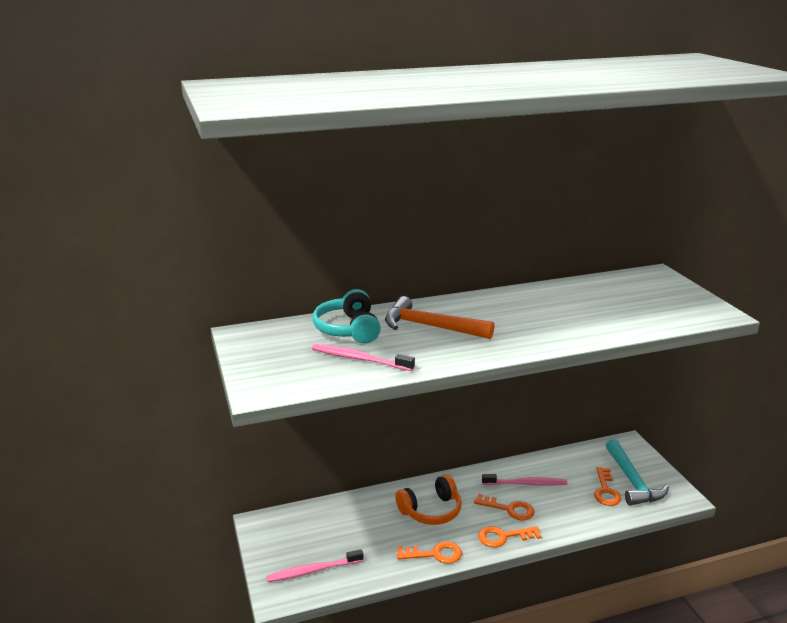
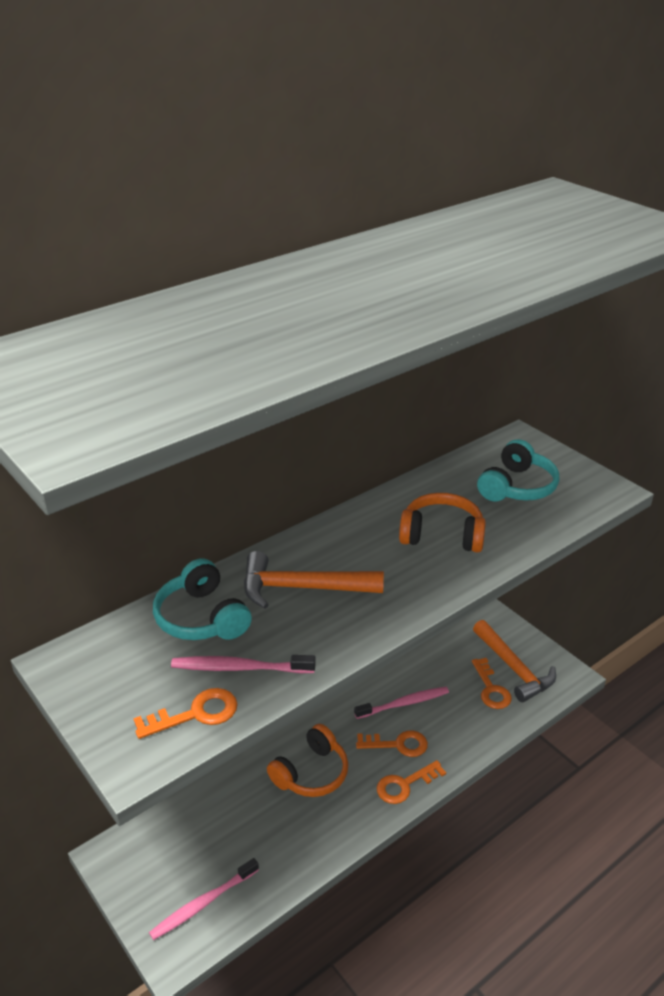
camera: 20 degrees left, 10 degrees up
orange key [397,541,462,564] -> orange key moved to [133,688,237,739]
turquoise hammer [606,439,669,505] -> orange hammer [473,620,556,702]
none -> orange headphones [399,493,486,552]
none -> turquoise headphones [477,439,559,501]

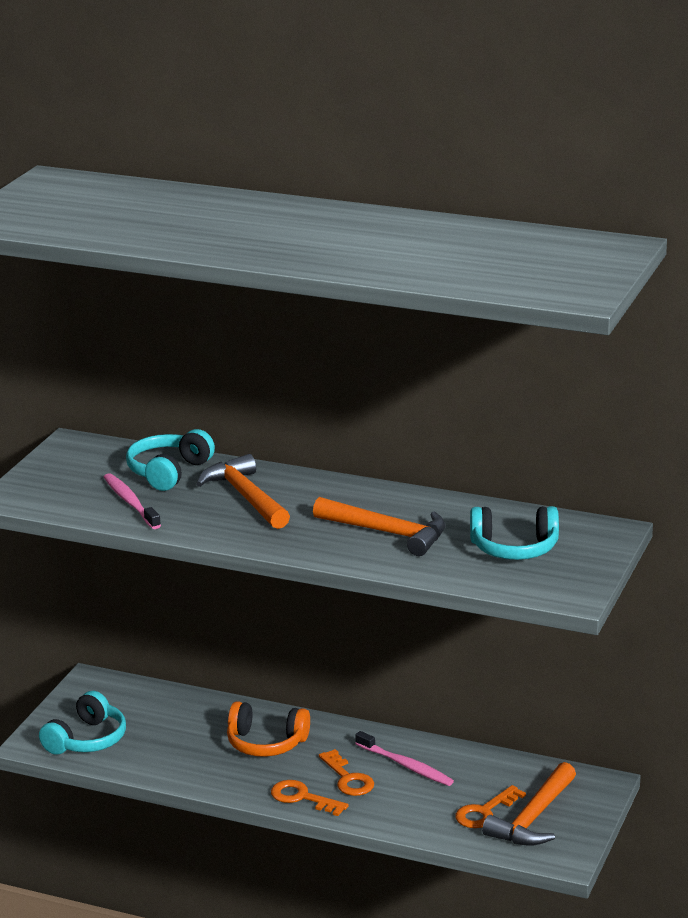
camera: 60 degrees right, 10 degrees down
orange key [133,688,237,739] -> none
pink toothbrush [149,858,259,940] -> turquoise headphones [39,691,126,755]
orange headphones [399,493,486,552] -> orange hammer [313,497,446,556]

